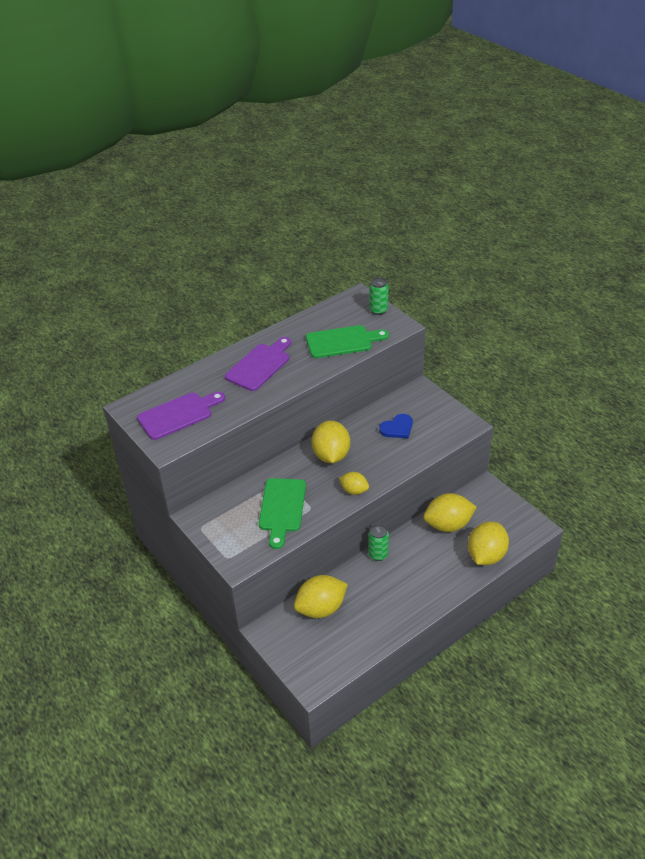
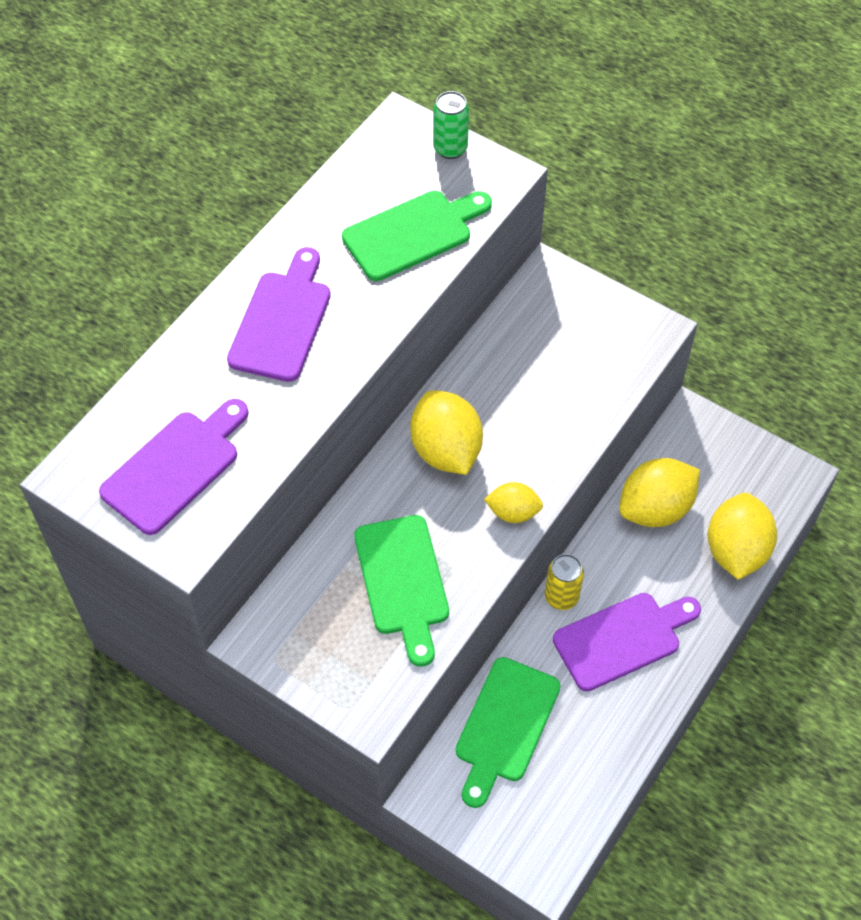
camera: 20 degrees left, 15 degrees up
yellow lemon [294,575,348,618] -> green cutting board [456,657,560,808]
green can [368,524,389,561] -> yellow can [545,554,584,610]
blue heart [379,414,413,438] -> none
none -> purple cutting board [553,593,701,691]

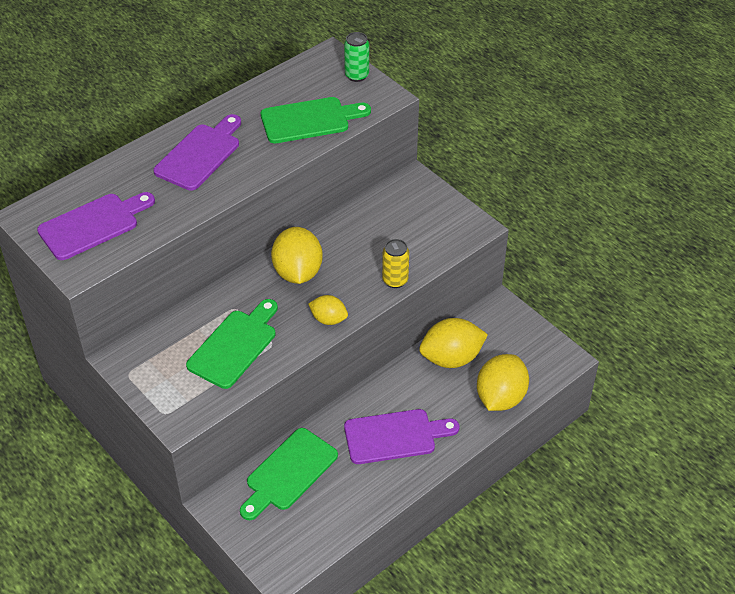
camera: 15 degrees right, 10 degrees down
green cutting board [354,515,449,667] -> green cutting board turned 150 degrees counterclockwise [186,299,278,389]
yellow can [545,554,584,610] -> yellow can moved to [382,239,409,288]

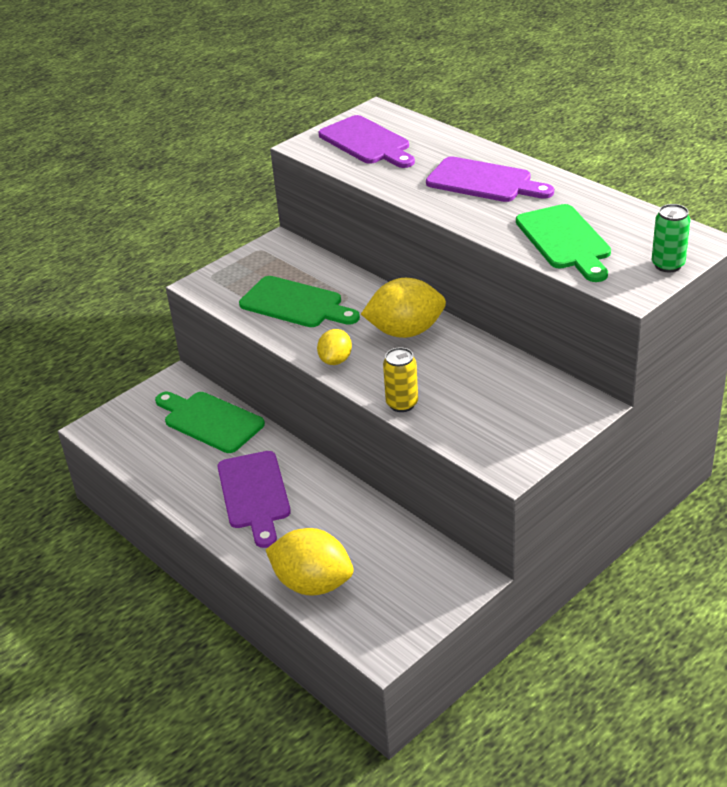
camera: 90 degrees right, 10 degrees down
yellow lemon [419,318,488,368] -> none

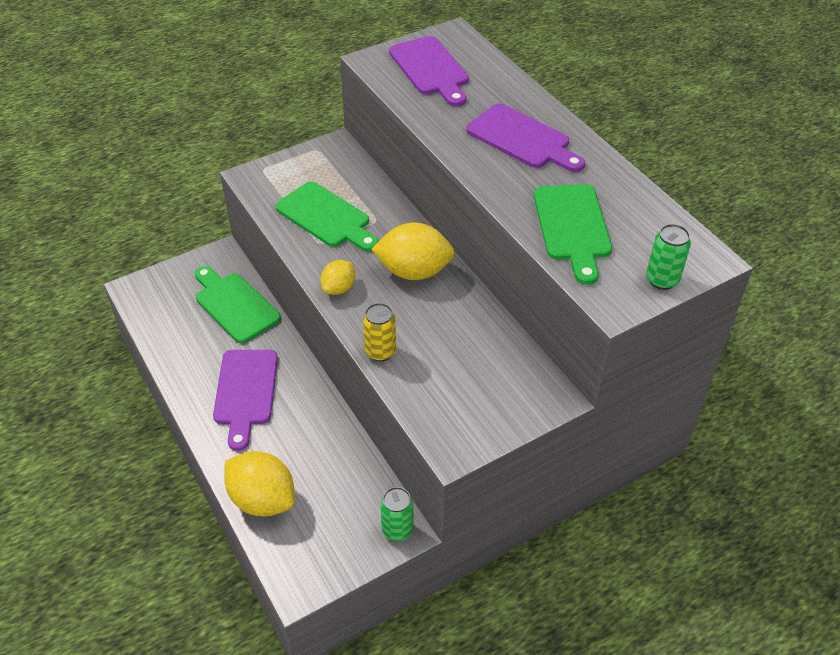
camera: 10 degrees right, 10 degrees up
none -> green can [380,487,414,541]

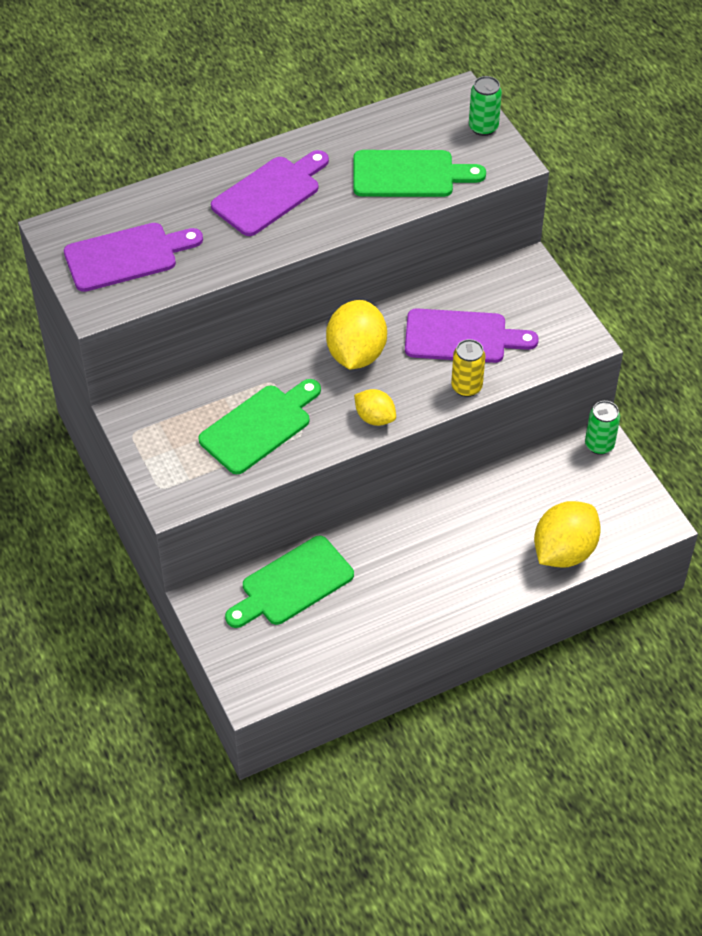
camera: 85 degrees left, 5 degrees up
purple cutting board [213,350,278,451] -> purple cutting board moved to [405,308,539,363]

